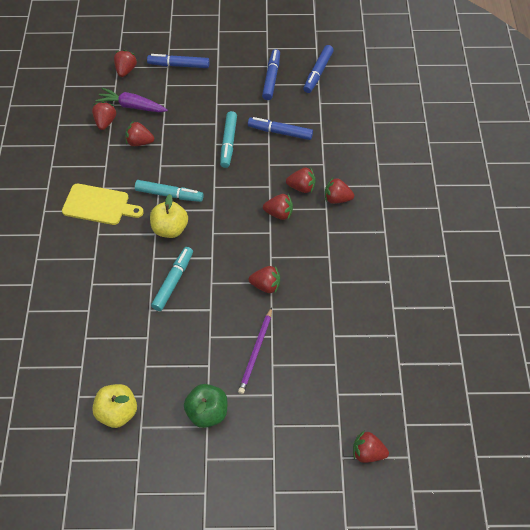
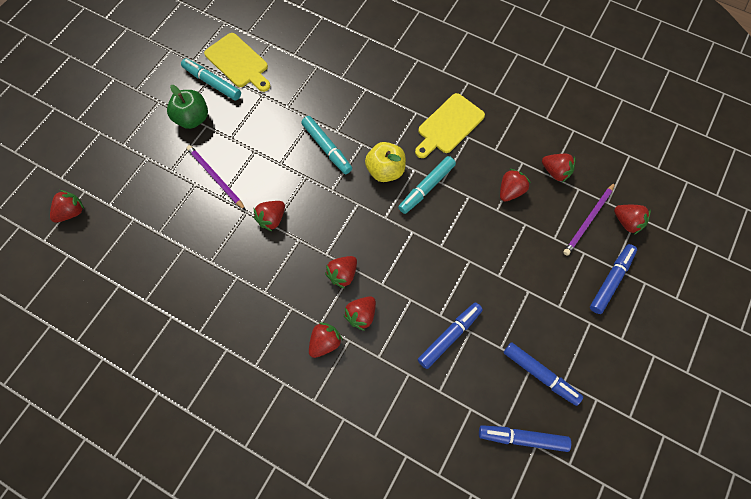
camera: 120 degrees right, 10 degrees up
yellow apple [92,384,137,428] -> yellow cutting board [204,33,270,92]
purple carrot [95,88,168,112] -> none
turquoise marker [220,111,237,168] -> turquoise marker moved to [181,58,241,100]
blue marker [303,45,334,93] -> blue marker turned 45 degrees counterclockwise [479,425,571,452]
none -> purple pencil [563,183,615,256]

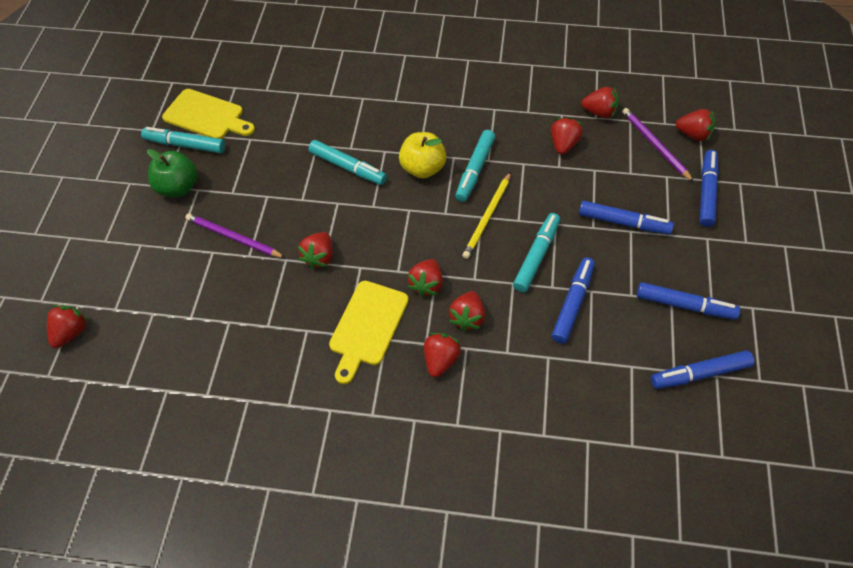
camera: 20 degrees left, 10 degrees down
yellow cutting board [415,93,485,158] -> yellow cutting board moved to [329,281,409,384]
purple pencil [563,183,615,256] -> purple pencil turned 135 degrees clockwise [622,108,694,182]
none -> yellow pencil [462,172,511,259]
none -> turquoise marker [513,213,560,292]
none -> blue marker [579,201,674,235]

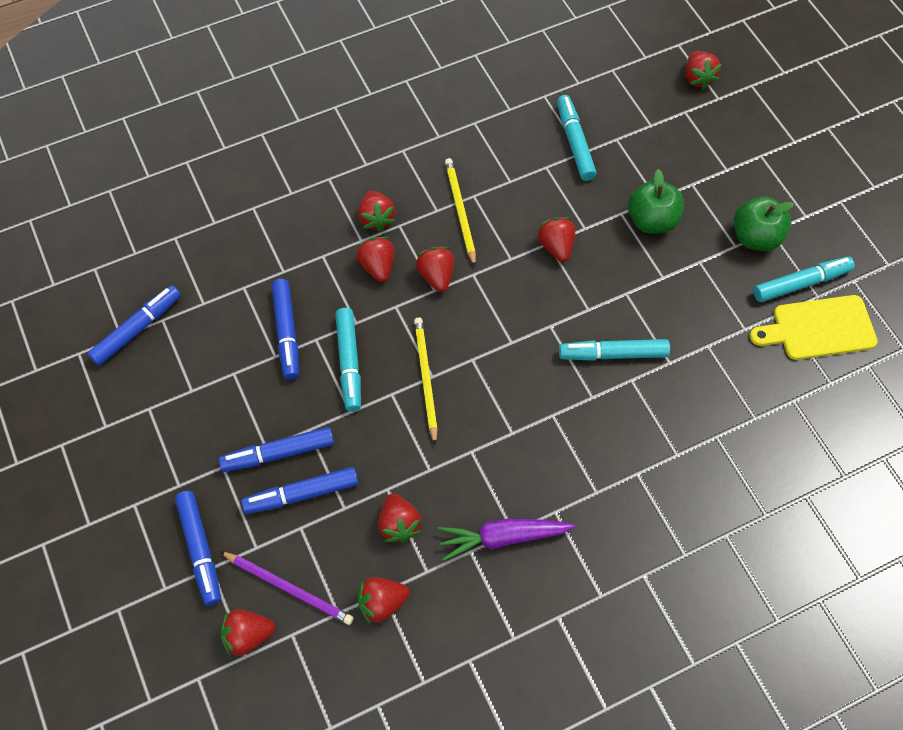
camera: 145 degrees right, 5 degrees up
purple pencil [185,213,285,258] -> green apple [628,169,684,233]
yellow cutting board [329,281,409,384] -> yellow pencil [445,158,476,266]
yellow apple [399,132,446,178] -> none
turquoise marker [455,130,495,202] -> turquoise marker moved to [557,95,597,181]
blue marker [637,282,740,320] -> blue marker moved to [241,467,359,514]
none -> purple carrot [438,519,575,561]

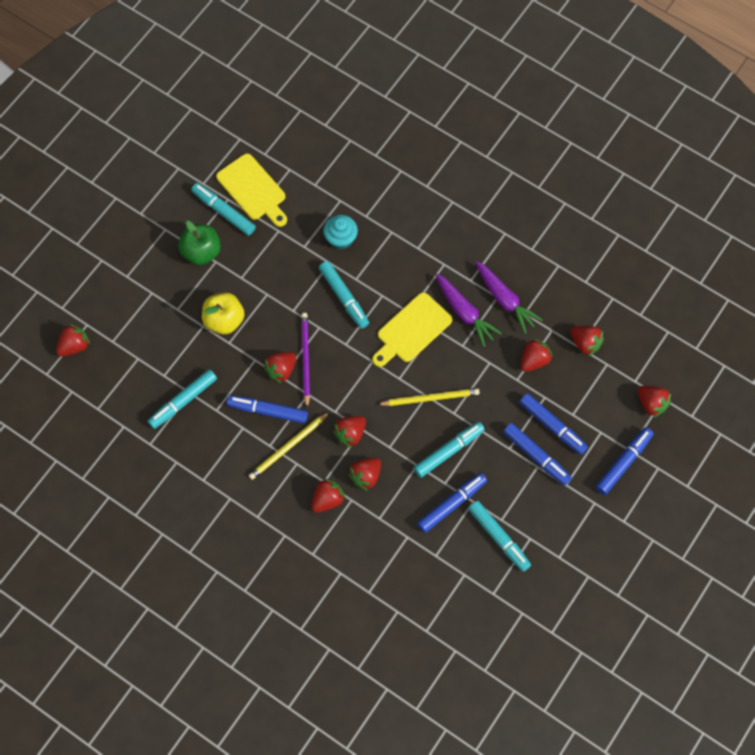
camera: 120 degrees left, 5 degrees up
blue marker [87,285,181,366] -> blue marker moved to [227,395,308,424]
purple pencil [220,551,354,625] -> purple pencil moved to [301,313,310,408]
yellow pencil [414,317,438,445] -> yellow pencil turned 150 degrees counterclockwise [377,388,480,406]
green apple [628,169,684,233] -> yellow apple [202,293,245,335]
none -> turquoise cupcake [323,215,358,250]
none -> yellow cutting board [372,292,452,367]
none -> purple carrot [436,274,502,347]
none -> turquoise marker [468,501,531,572]

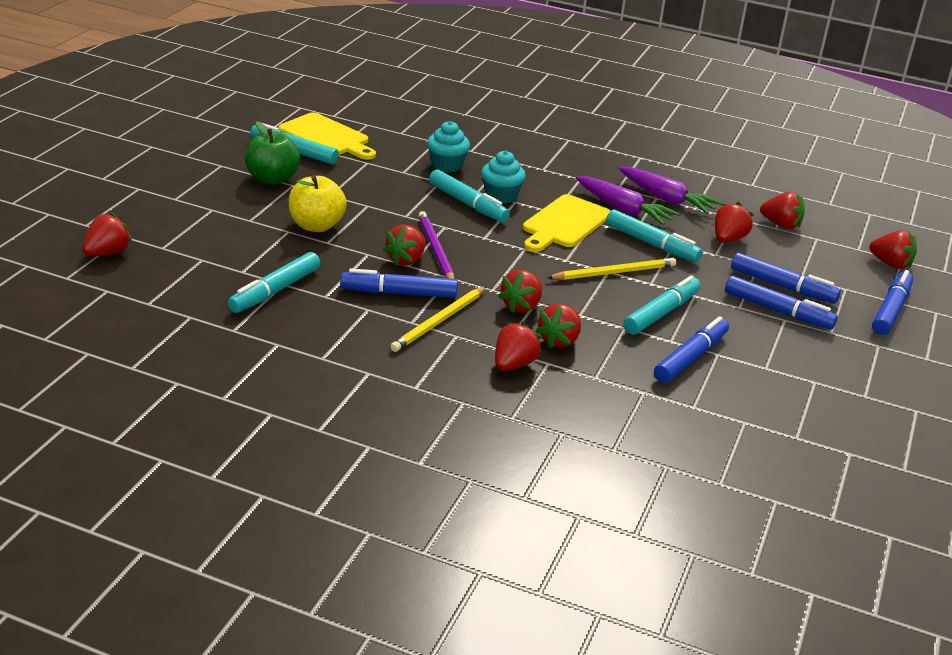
camera: 15 degrees left, 35 degrees down
turquoise marker [468,501,531,572] -> turquoise marker moved to [606,209,703,262]
none -> turquoise cupcake [481,151,526,204]

